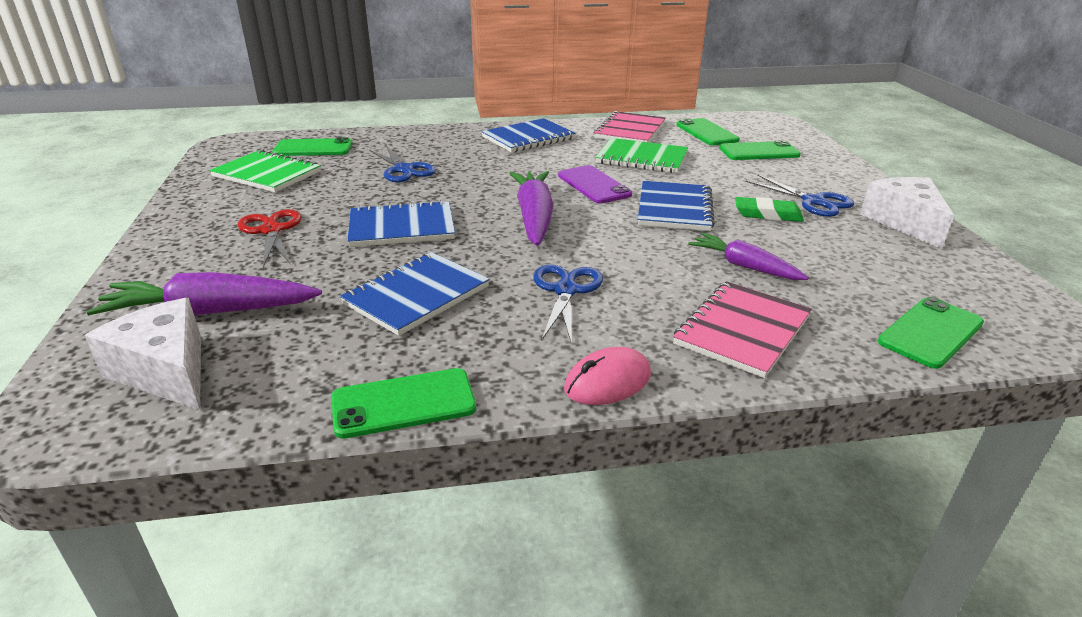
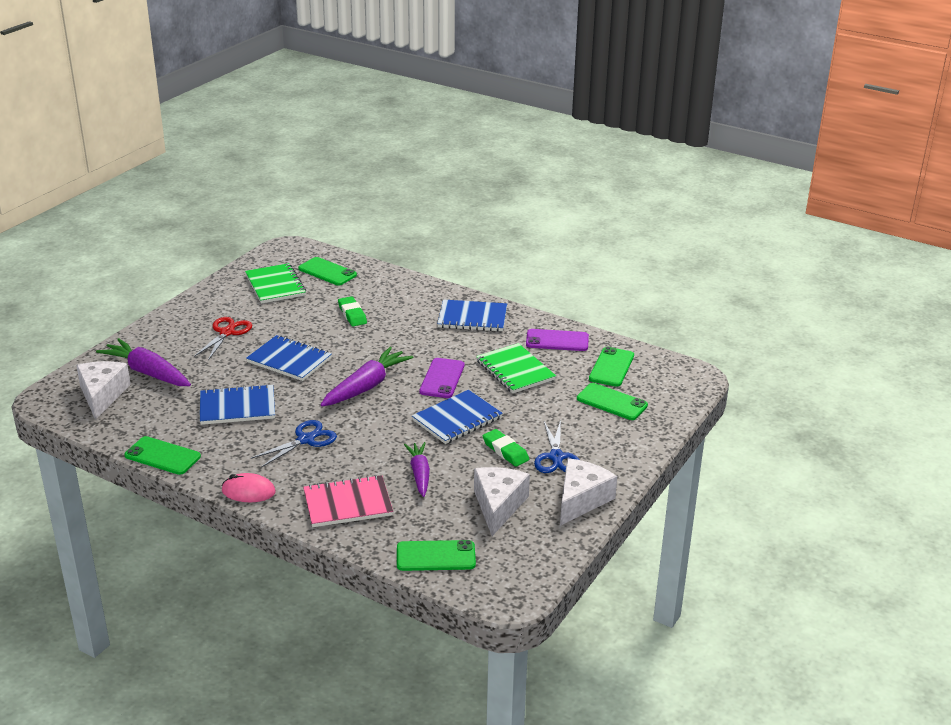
camera: 40 degrees right, 0 degrees up
blue scissors [369,145,436,182] -> green eraser [338,296,367,326]
pink notebook [593,111,666,142] -> purple phone [526,329,589,351]
none -> white cheese [474,467,530,536]

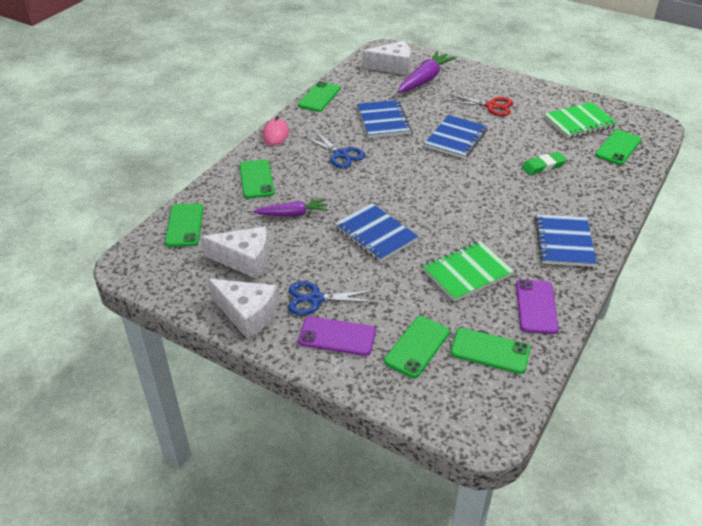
camera: 90 degrees right, 10 degrees up
pink notebook [303,475,393,527] -> green phone [239,159,275,199]
purple carrot [321,347,414,407] -> none
purple phone [419,358,465,398] -> purple phone moved to [298,317,376,356]
green eraser [483,429,529,467] -> none

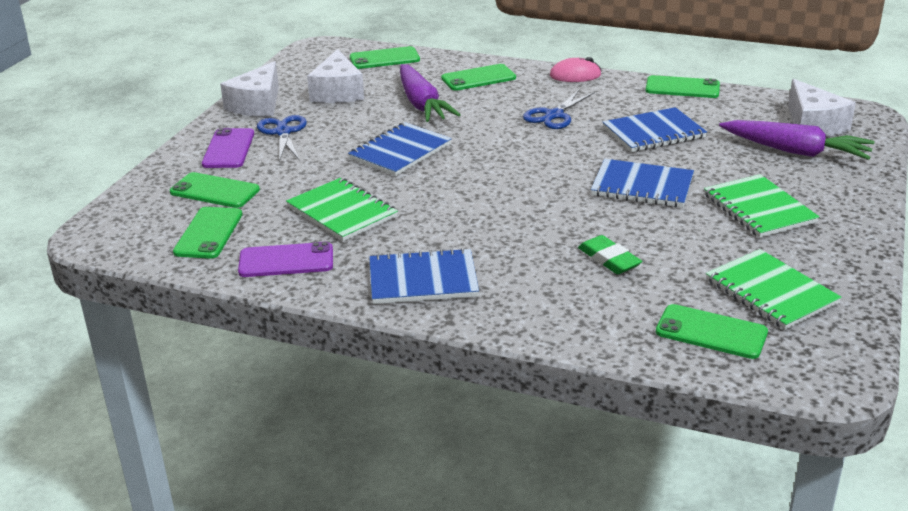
camera: 80 degrees right, 10 degrees down
purple carrot [253,199,328,217] -> purple carrot [400,64,461,122], size x1.55
red scissors [446,94,513,116] -> green notebook [704,174,819,238]

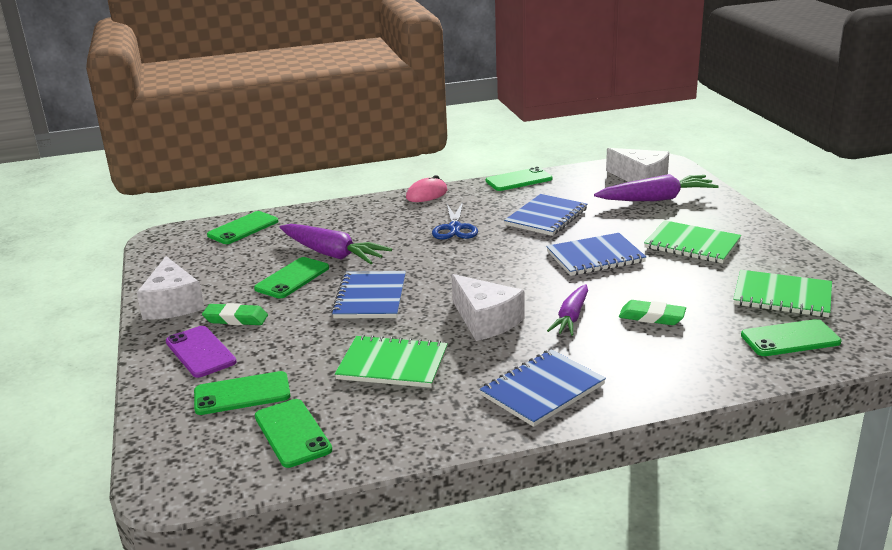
camera: 35 degrees left, 5 degrees down
purple phone [238,242,333,277] -> none
blue scissors [257,115,307,161] -> green eraser [202,303,268,325]
white cheese [307,49,364,103] -> white cheese moved to [451,274,525,341]
green phone [441,64,516,91] -> green phone moved to [254,257,329,299]
none -> purple carrot [547,284,588,336]

